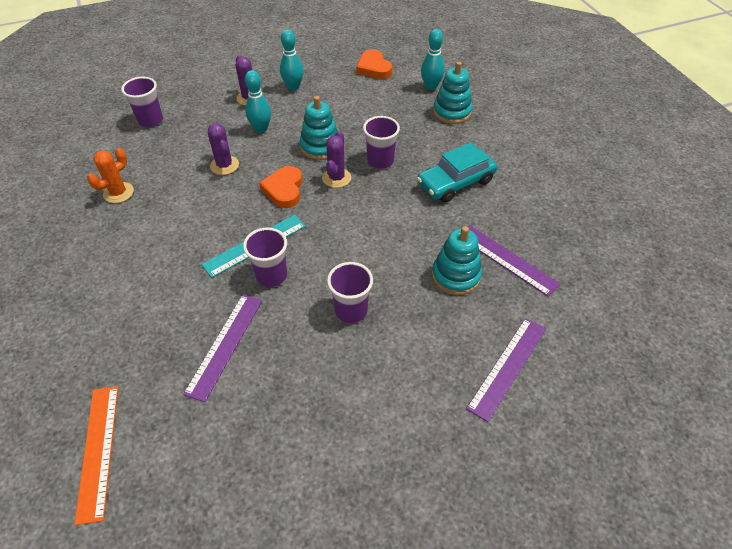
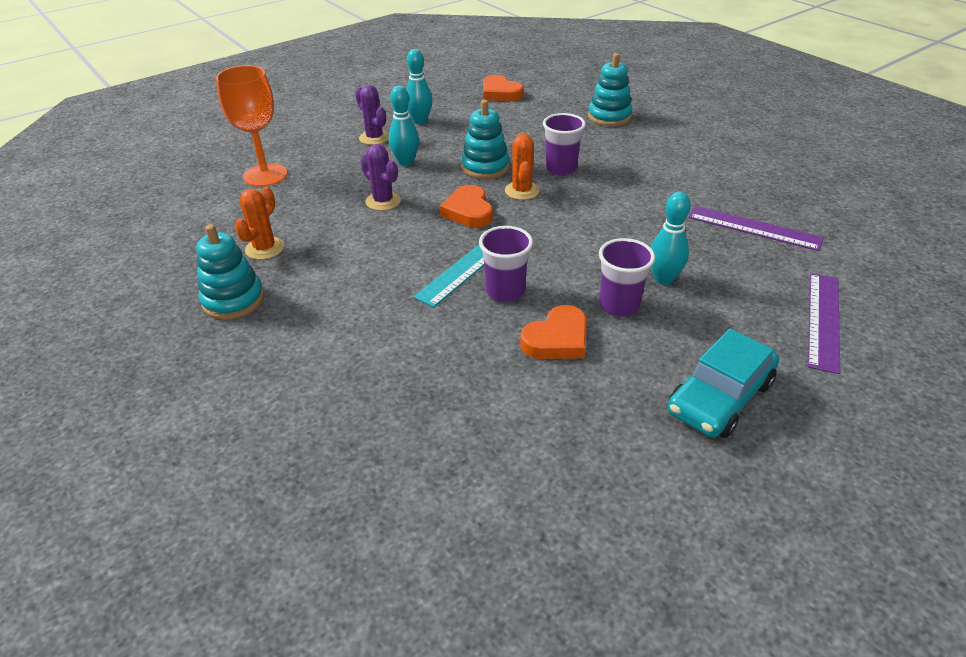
camera: 15 degrees left, 10 degrees down
orange ruler [74,386,119,525] -> none
purple cup [121,77,163,127] -> orange goblet [216,65,288,187]
purple ruler [183,294,262,402] -> none
purple cactus [322,131,351,188] -> orange cactus [505,133,540,200]
turquoise car [417,142,497,203] -> turquoise car moved to [667,329,779,438]
turquoise bowling pin [421,29,445,90] -> turquoise bowling pin moved to [650,192,691,285]
turquoise stacking toy [432,226,482,295] -> turquoise stacking toy moved to [196,224,264,320]
none -> orange heart [520,305,587,359]

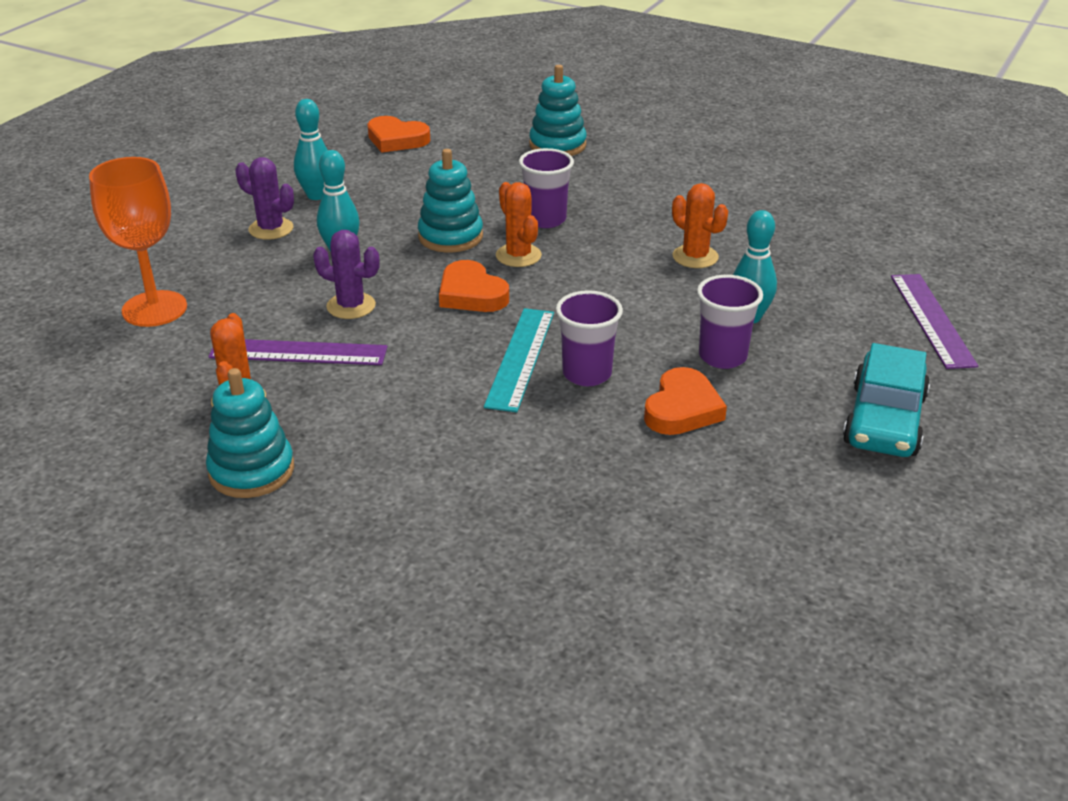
camera: 25 degrees left, 5 degrees down
purple ruler [688,206,824,251] -> purple ruler moved to [208,339,388,365]
none -> orange cactus [672,183,728,268]

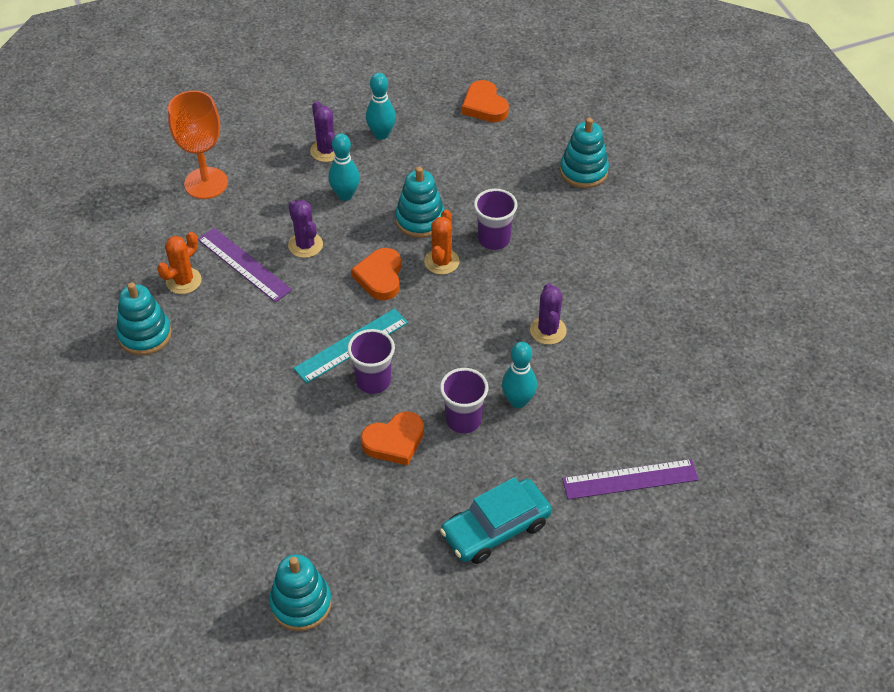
camera: 40 degrees right, 15 degrees up
orange cactus [672,183,728,268] -> purple cactus [530,283,567,345]
purple ruler [891,274,978,369] -> purple ruler turned 45 degrees clockwise [562,459,699,500]
none -> turquoise stacking toy [269,554,332,631]

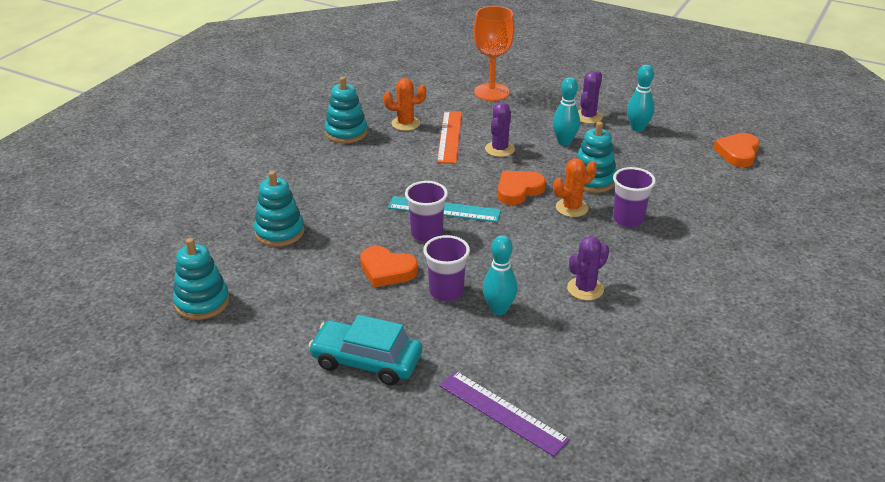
camera: 50 degrees right, 15 degrees down
purple ruler [198,228,292,302] -> orange ruler [437,111,462,164]
turquoise stacking toy [560,118,609,188] -> turquoise stacking toy moved to [254,171,304,247]

